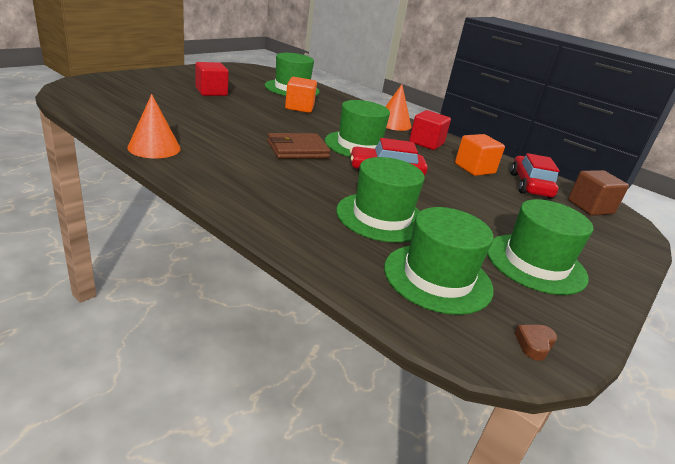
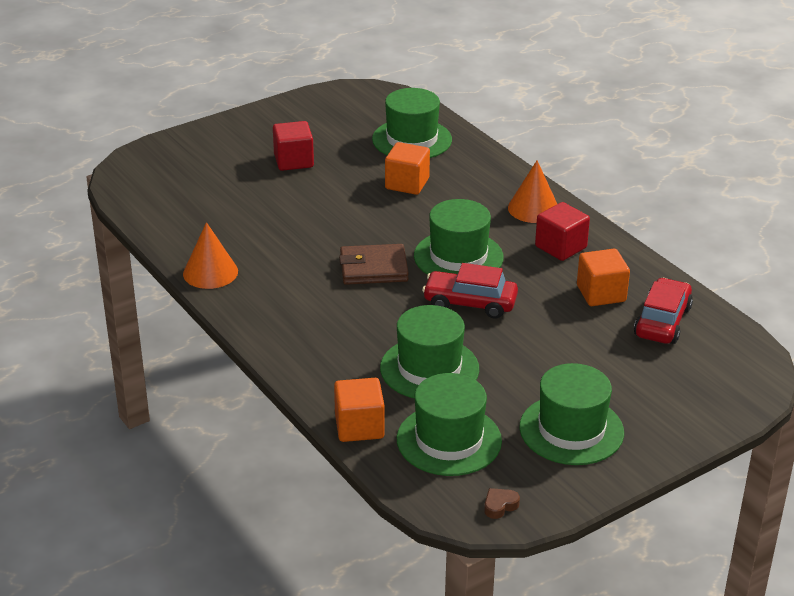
camera: 20 degrees right, 5 degrees up
brown cube [568,170,629,216] -> none
none -> orange cube [334,378,385,442]

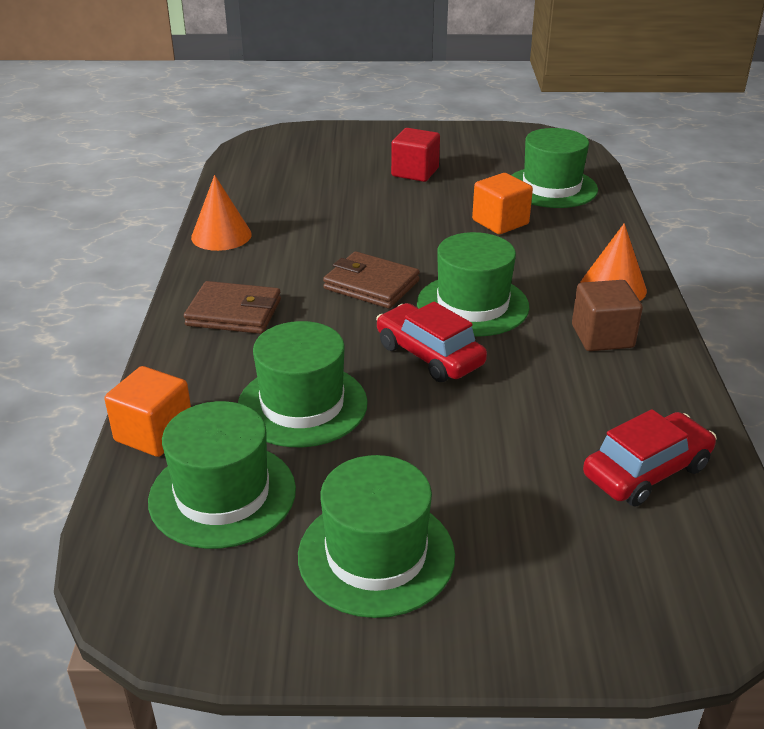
camera: 35 degrees right, 0 degrees up
brown heart [484,488,520,519] -> none
red cube [535,202,590,261] -> brown cube [572,280,643,351]
orange cube [577,249,630,306] -> none
none -> brown wallet [184,281,281,334]

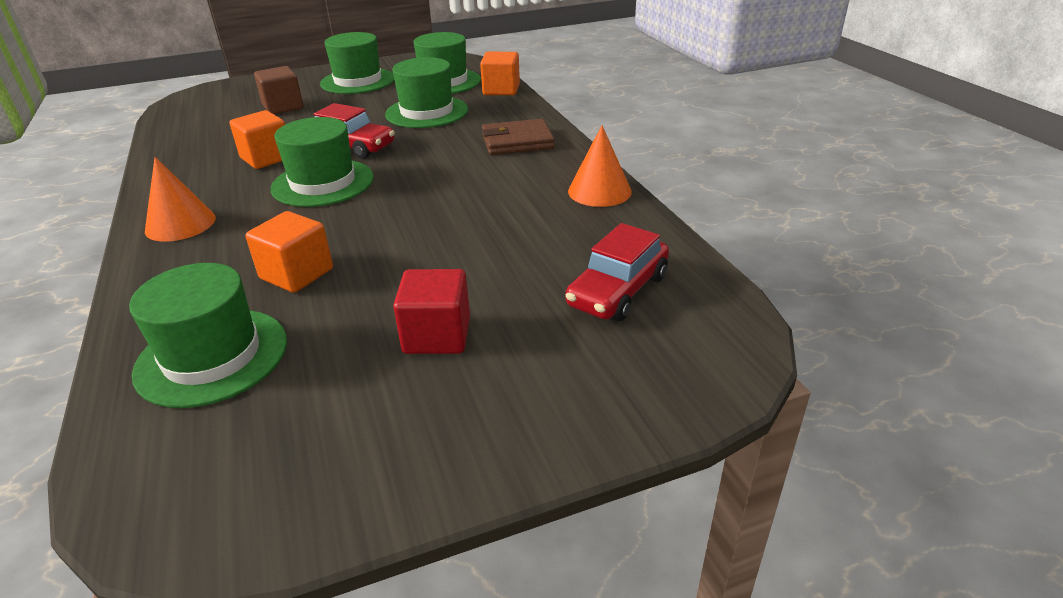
camera: 160 degrees right, 0 degrees up
brown wallet [323,251,420,309] -> none
brown cube [572,280,643,351] -> brown cube moved to [254,66,303,114]
red car [583,409,717,507] -> red car moved to [565,223,669,321]
none -> orange cube [229,110,285,169]

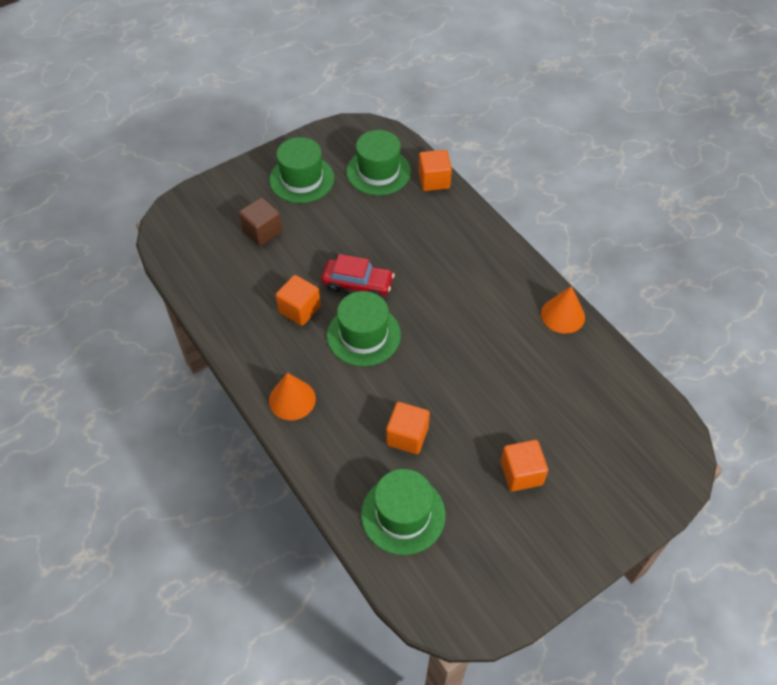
camera: 15 degrees left, 20 degrees up
green hat [385,57,468,128] -> none
red cube [393,269,470,354] -> orange cube [501,440,548,492]
brown wallet [482,119,554,155] -> none
red car [565,223,669,321] -> none

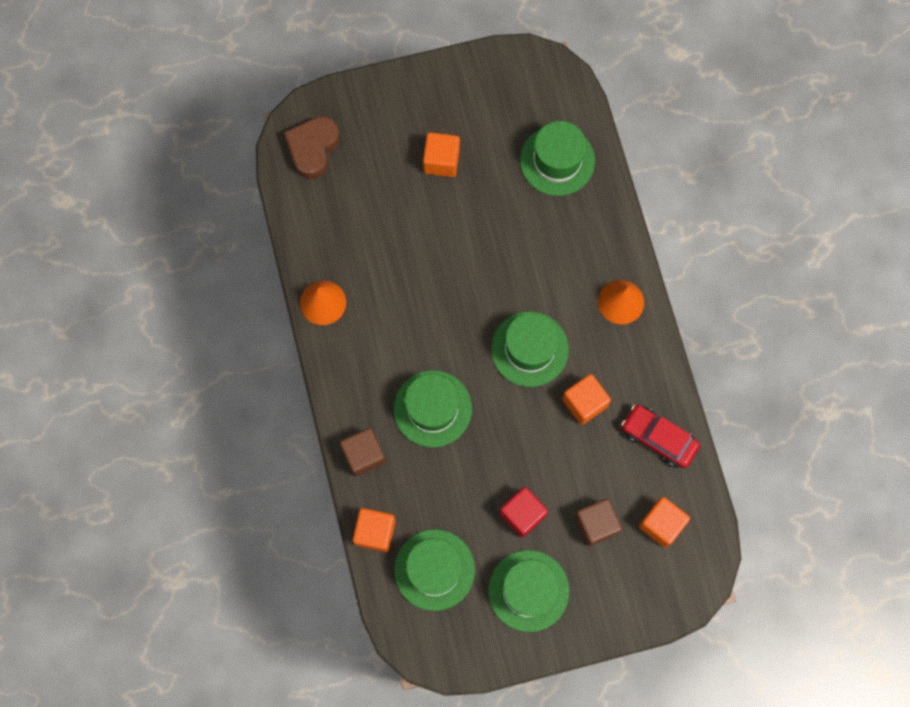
camera: 160 degrees left, 20 degrees up
red car [321,254,395,297] -> red car moved to [621,405,700,468]
orange cube [386,402,430,454] -> orange cube moved to [639,497,690,547]
none -> brown heart [284,116,340,179]
none -> brown cube [340,428,386,477]
none -> green hat [394,370,472,447]
none -> red cube [499,487,548,538]

